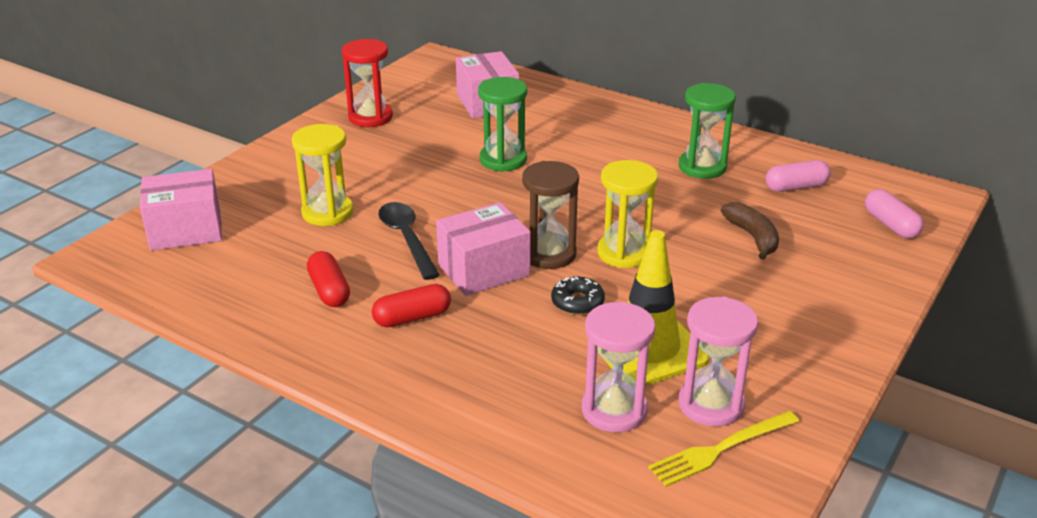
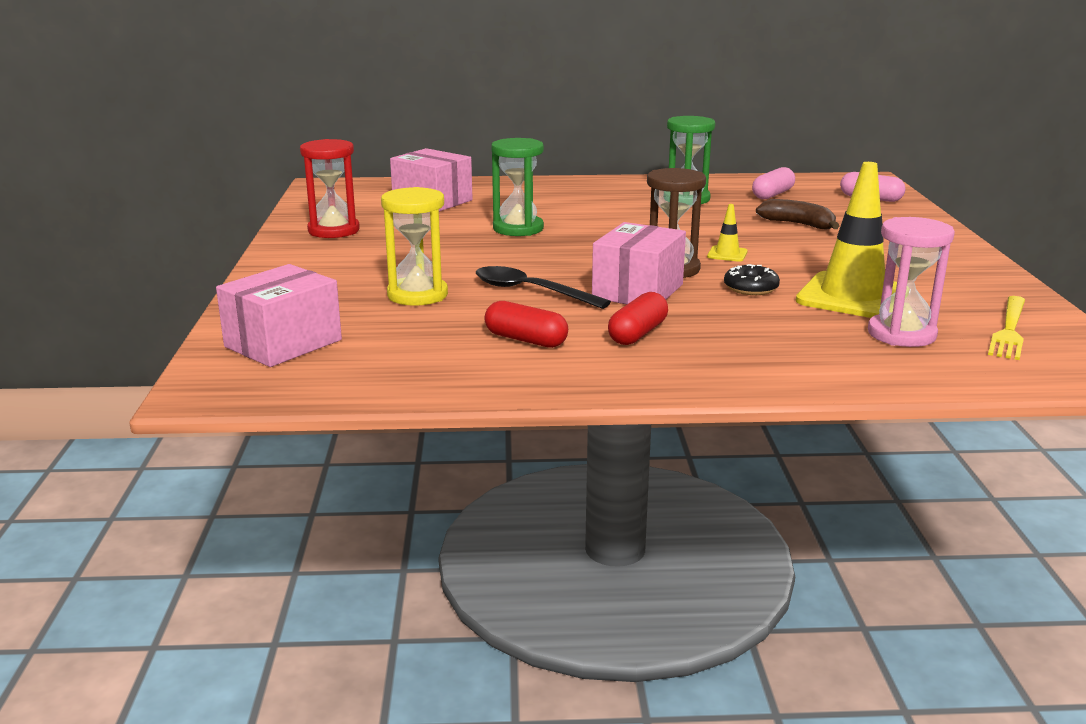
camera: 35 degrees left, 10 degrees down
yellow hourglass [597,160,658,268] -> yellow traffic cone [707,204,748,262]
pink hourglass [678,297,758,427] -> none

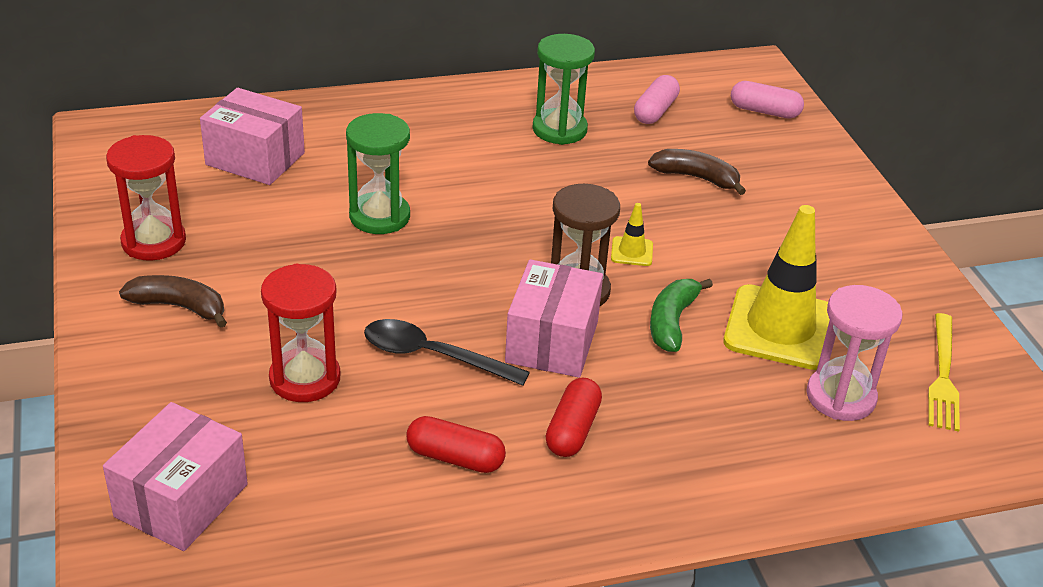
camera: 15 degrees left, 15 degrees up
yellow hourglass [381,187,448,306] -> red hourglass [261,264,341,402]
black donut [724,264,780,295] -> green banana [650,279,713,352]
none -> brown banana [119,275,227,328]

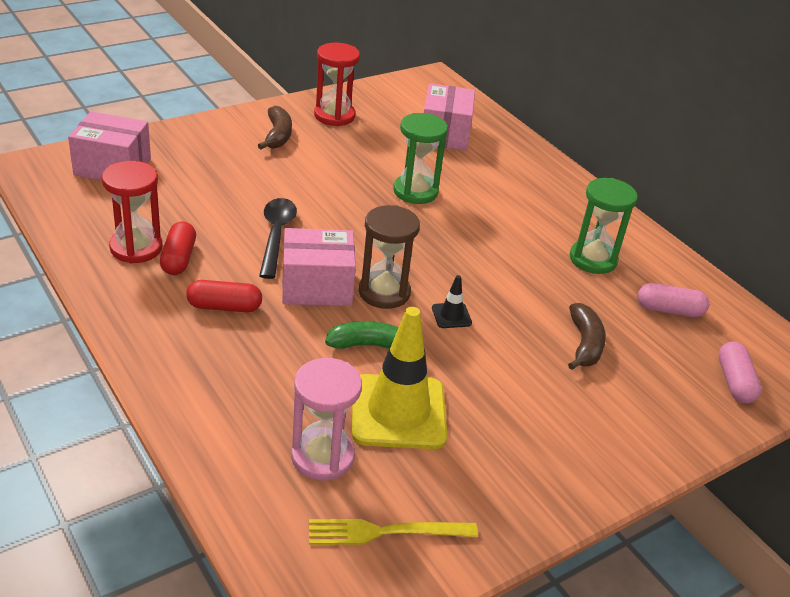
camera: 70 degrees right, 0 degrees up
red hourglass [261,264,341,402] -> red hourglass moved to [102,161,163,263]
yellow traffic cone [611,203,653,266] -> black traffic cone [432,275,472,328]

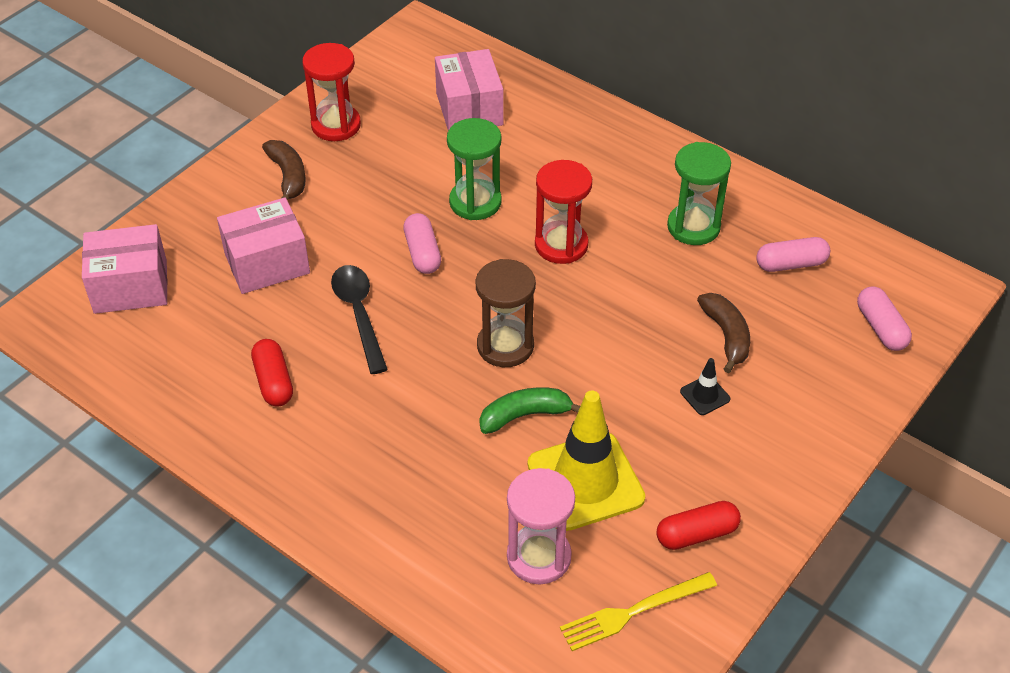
camera: 15 degrees left, 10 degrees up
red hourglass [102,161,163,263] -> red hourglass moved to [535,160,592,264]
red capsule [186,280,262,312] -> red capsule moved to [657,501,741,550]
pink box [282,228,356,306] -> pink box moved to [217,197,310,294]
black traffic cone [432,275,472,328] -> black traffic cone moved to [680,358,730,415]
none -> pink capsule [403,213,441,274]

